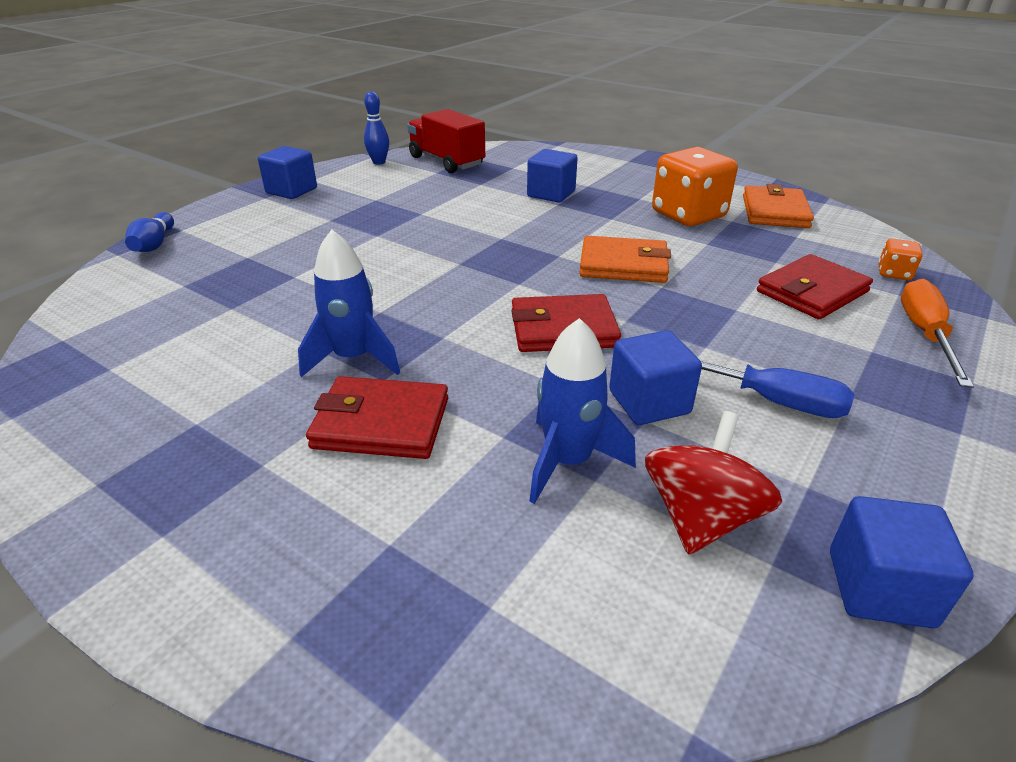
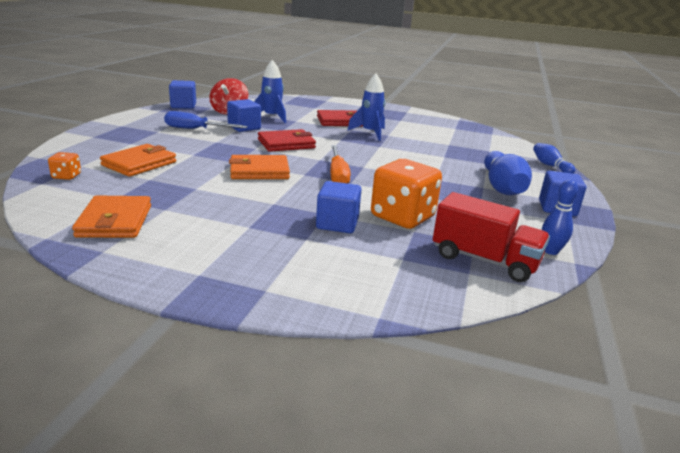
camera: 160 degrees right, 10 degrees down
orange dice [652,147,738,226] -> orange dice moved to [371,159,442,229]
red wallet [757,254,873,319] -> orange wallet [100,144,176,177]
orange screwdriver [901,279,974,388] -> orange screwdriver moved to [330,145,351,183]
none -> blue bowling pin [484,151,532,195]

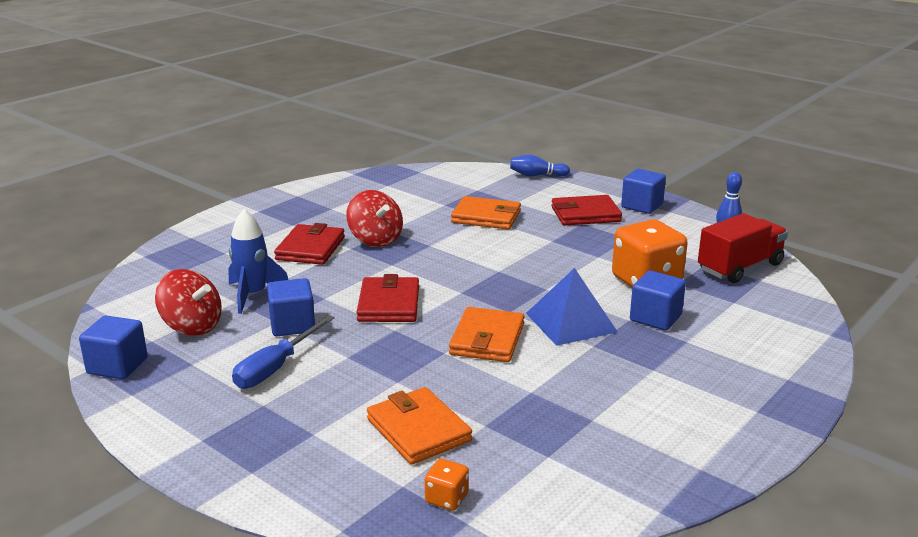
camera: 65 degrees left, 0 degrees up
orange wallet [72,195,151,238] -> orange wallet moved to [451,196,521,229]
orange screwdriver [330,145,351,183] -> none
blue rocket [347,74,385,141] -> red spinning top [346,190,403,247]
blue bowling pin [484,151,532,195] -> red wallet [551,195,622,226]
none -> blue pyramid [526,268,618,346]

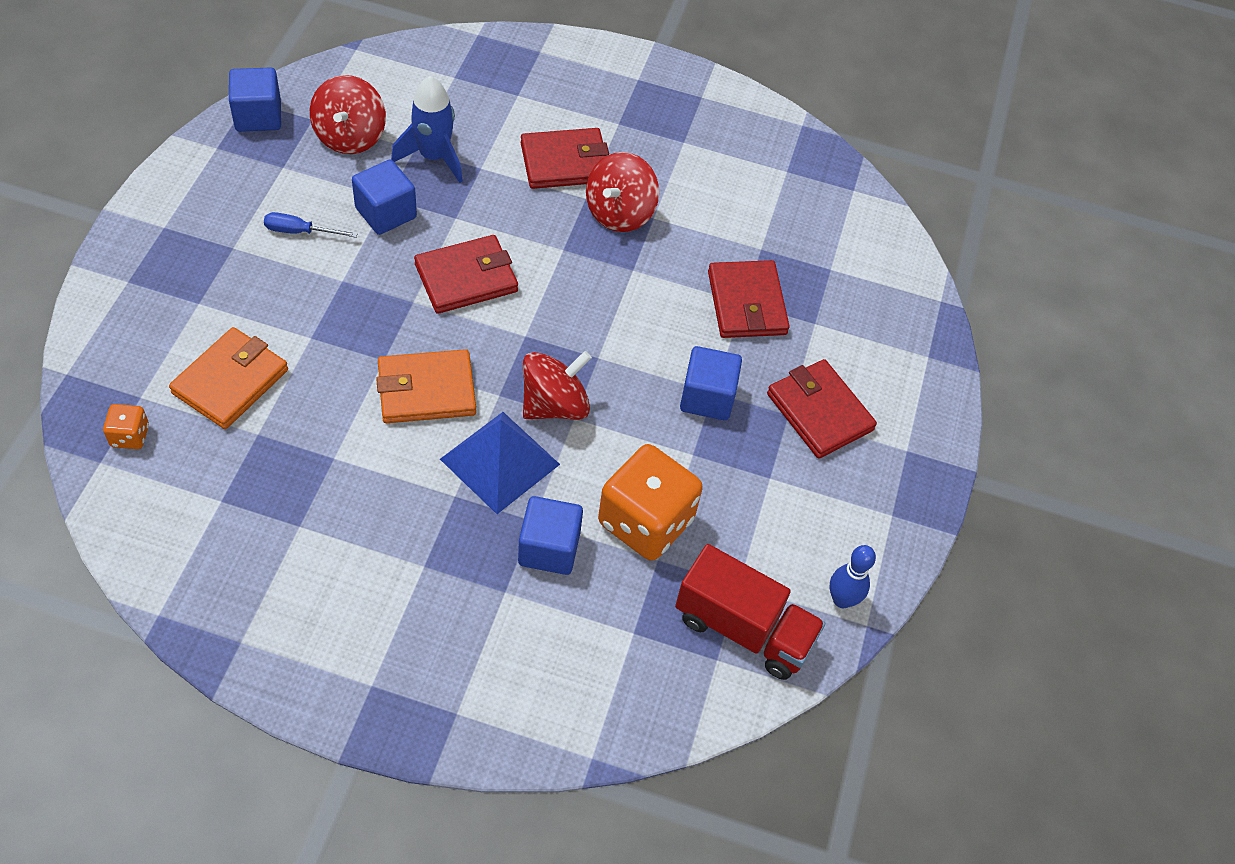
camera: 60 degrees right, 30 degrees up
blue screwdriver [232,315,335,389] -> blue screwdriver [264,212,358,238], size x0.61
orange wallet [451,196,521,229] -> red wallet [708,260,790,338]
blue bowling pin [510,155,570,176] -> none
blue cube [621,169,666,214] -> blue cube moved to [680,346,742,420]
none -> red spinning top [523,351,592,420]

